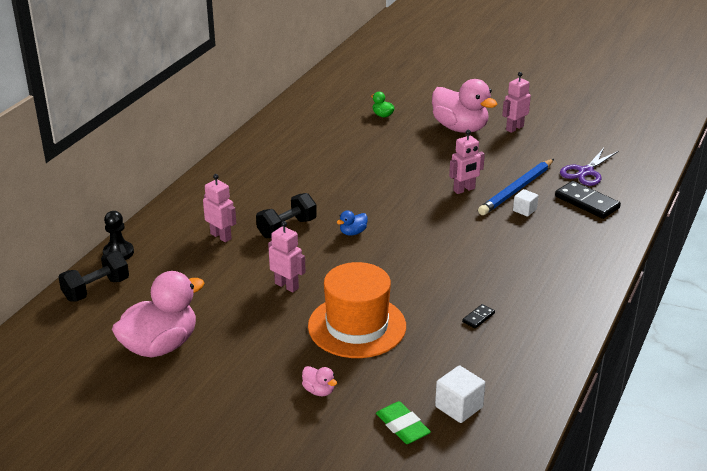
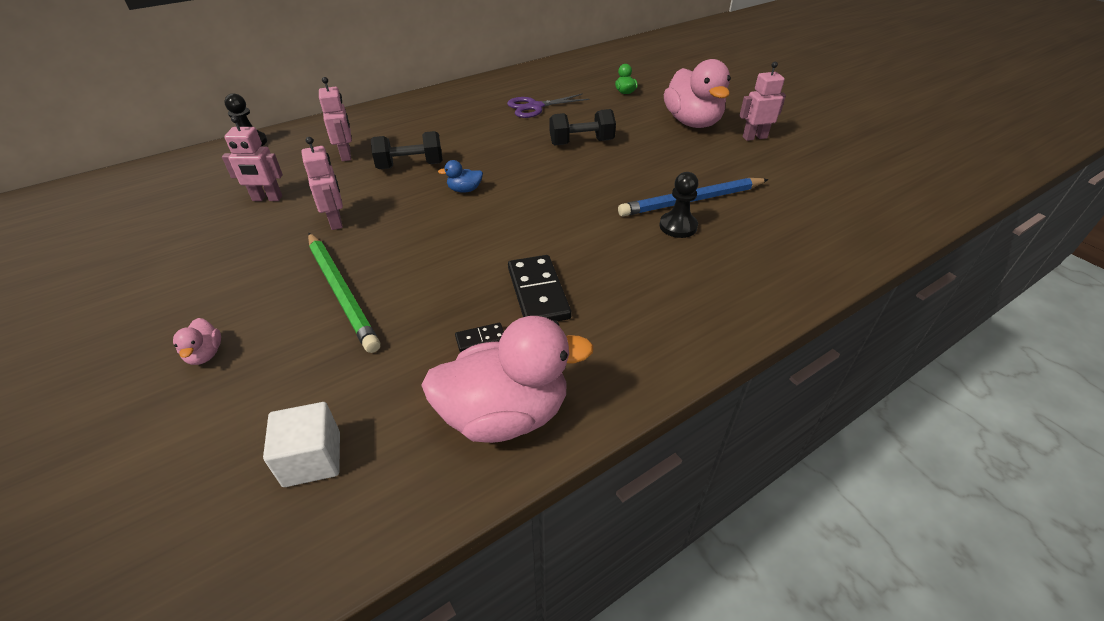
camera: 30 degrees right, 10 degrees up
black dumbbell [58,251,129,301] -> black dumbbell moved to [550,109,616,145]
pink duck [112,271,205,358] -> pink duck moved to [422,316,594,443]
orange hat [308,262,406,358] -> green pencil [308,233,380,353]
green eraser [376,401,431,444] -> none
pink robot [449,130,485,194] -> pink robot moved to [222,116,283,201]
white cube [513,189,538,217] -> black pawn [660,172,698,238]
black domino [555,181,621,219] -> black domino moved to [508,255,572,321]
purple scissors [560,148,618,186] -> purple scissors moved to [507,93,590,118]

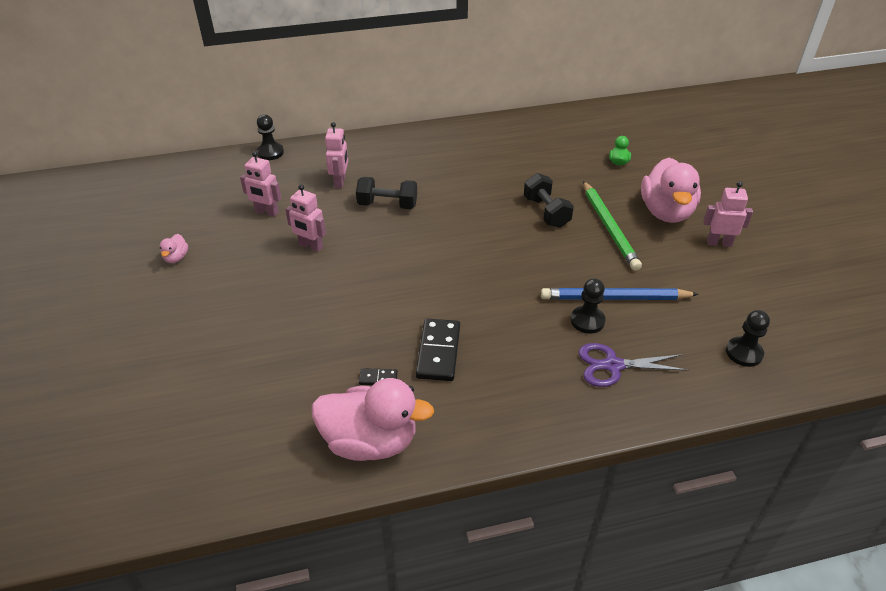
camera: 20 degrees right, 0 degrees up
pink duck [173,318,221,365] -> pink duck moved to [160,234,188,263]
white cube [263,402,340,487] -> none
pink robot [301,137,343,230] -> pink robot turned 120 degrees clockwise [285,184,326,252]
green pencil [308,233,380,353] -> green pencil moved to [583,181,642,271]
blue duck [438,160,483,193] -> none
purple scissors [507,93,590,118] -> purple scissors moved to [578,343,688,387]
black dumbbell [550,109,616,145] -> black dumbbell turned 60 degrees clockwise [524,173,574,228]
none -> black pawn [726,310,770,367]

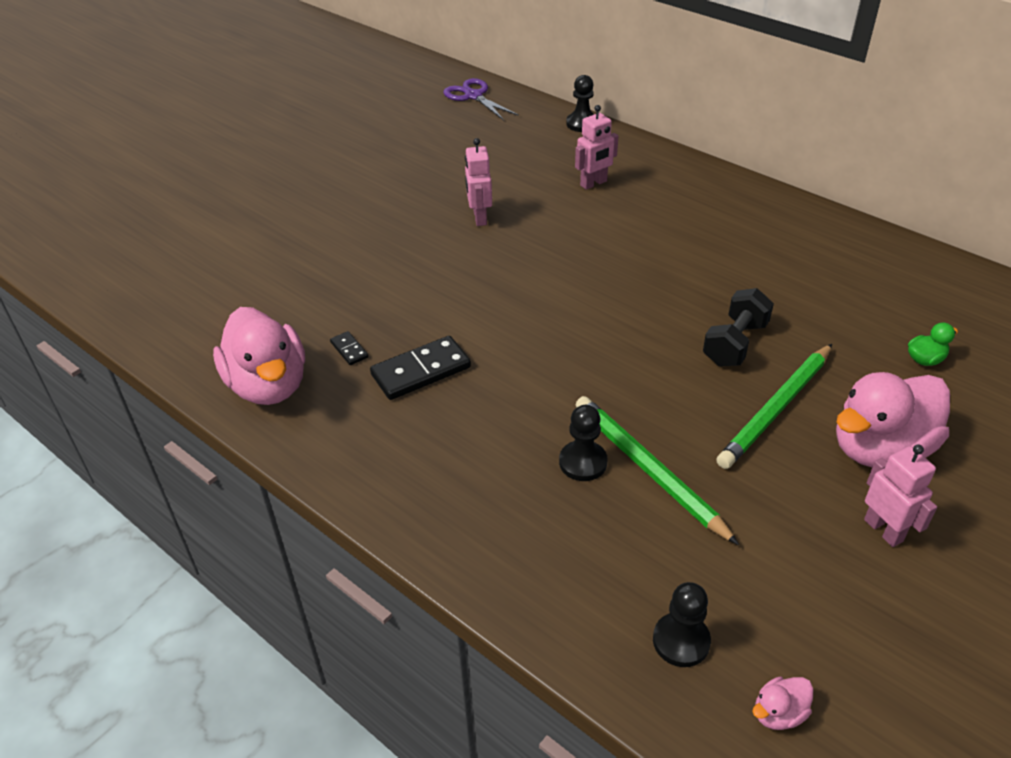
camera: 55 degrees right, 0 degrees up
pink duck [160,234,188,263] -> pink duck moved to [752,677,813,730]
pink robot [240,151,281,217] -> none
black dumbbell [356,177,417,209] -> none
blue pencil [541,288,699,300] -> green pencil [576,396,739,545]
purple scissors [578,343,688,387] -> purple scissors moved to [443,78,519,120]

